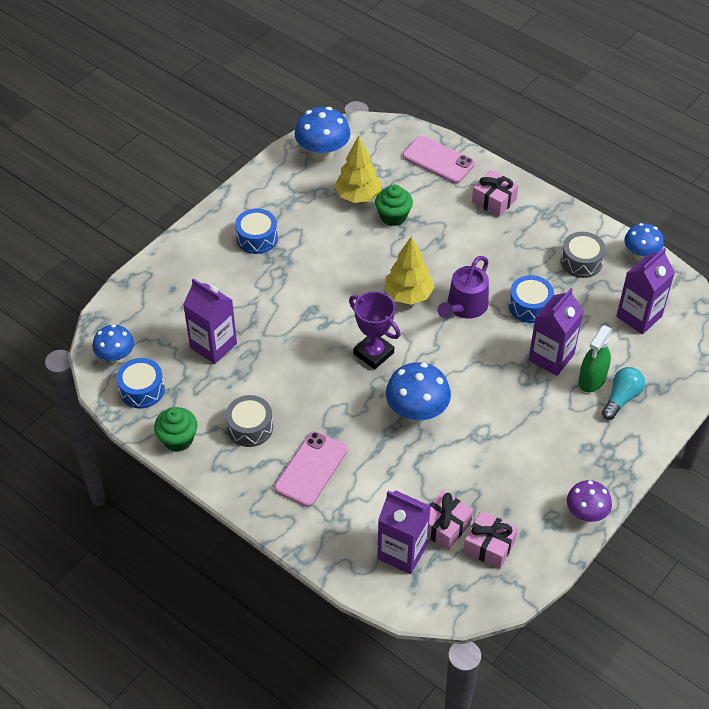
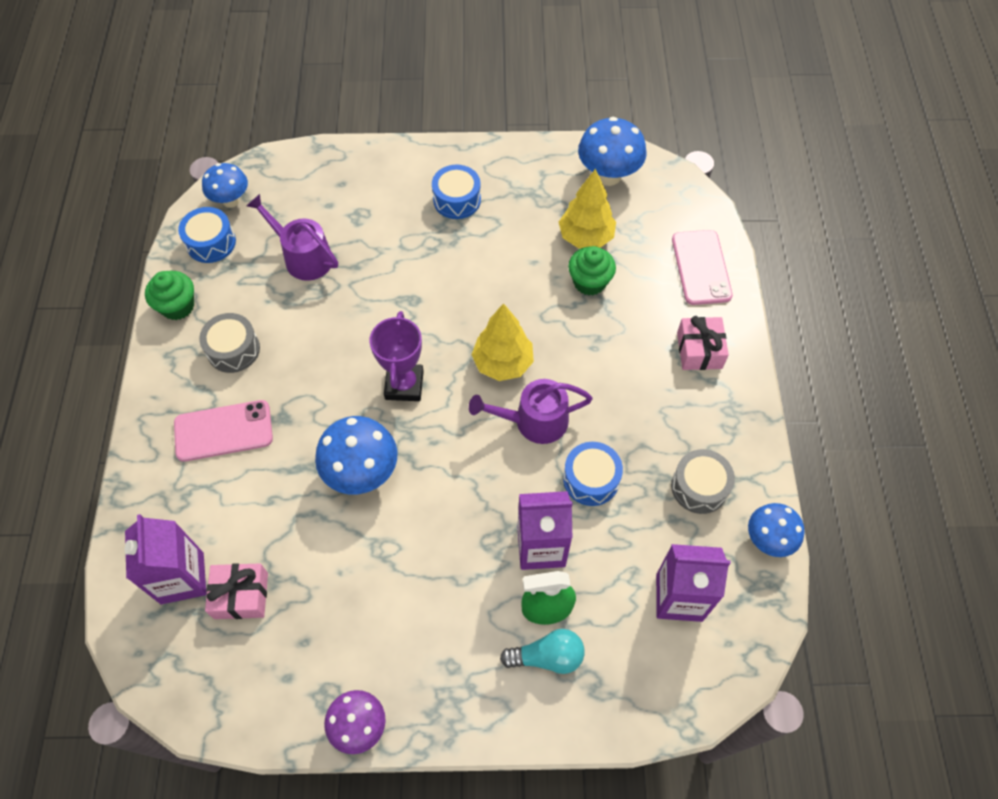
camera: 50 degrees right, 10 degrees up
purple carton [183,278,237,364] -> purple watering can [247,194,338,281]
pink gift [463,511,518,569] -> none

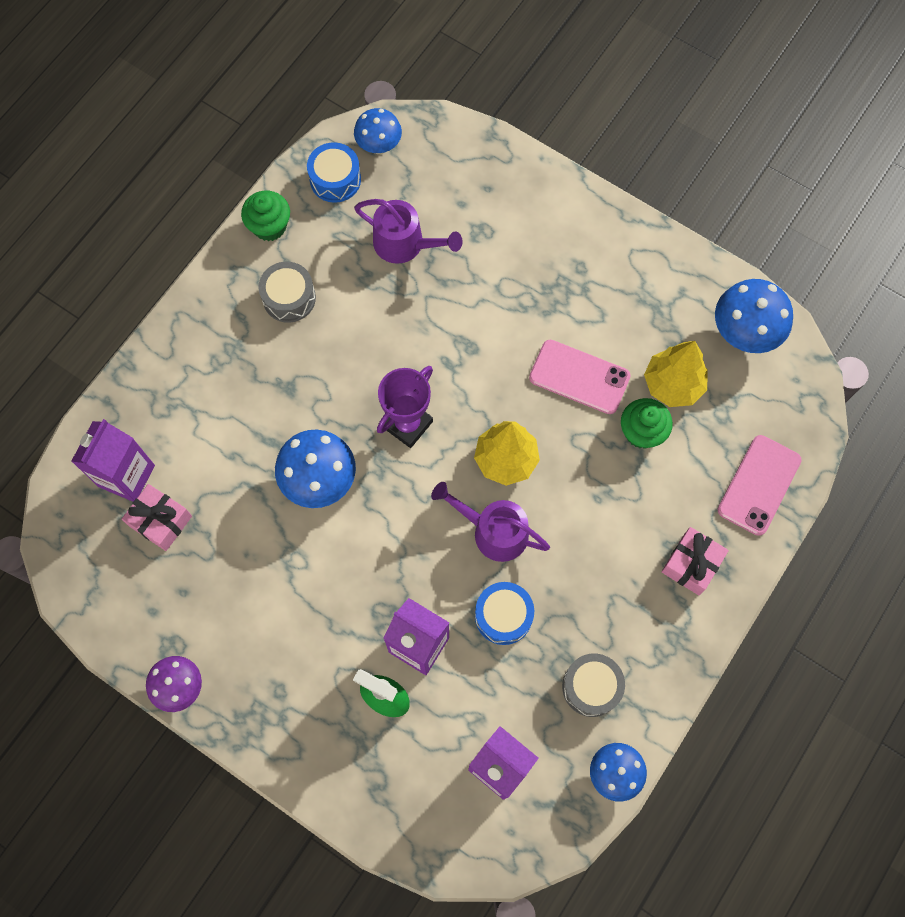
camera: 35 degrees right, 10 degrees up
pink phone [174,400,273,462] -> pink phone moved to [529,340,631,414]
purple watering can [247,194,338,281] -> purple watering can turned 135 degrees clockwise [354,199,462,264]
blue drum [432,165,481,219] -> none
turquoise light bulb [500,629,585,674] -> none

